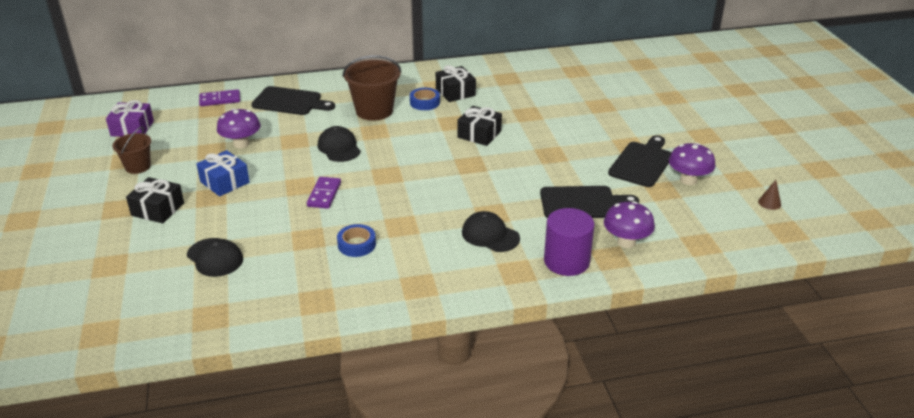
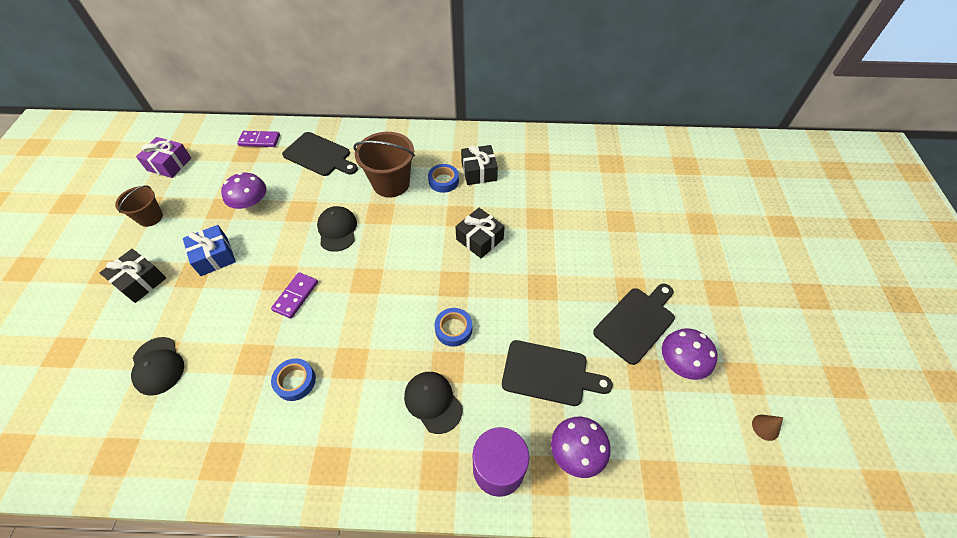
camera: 15 degrees right, 20 degrees up
none -> blue tape [434,308,472,347]

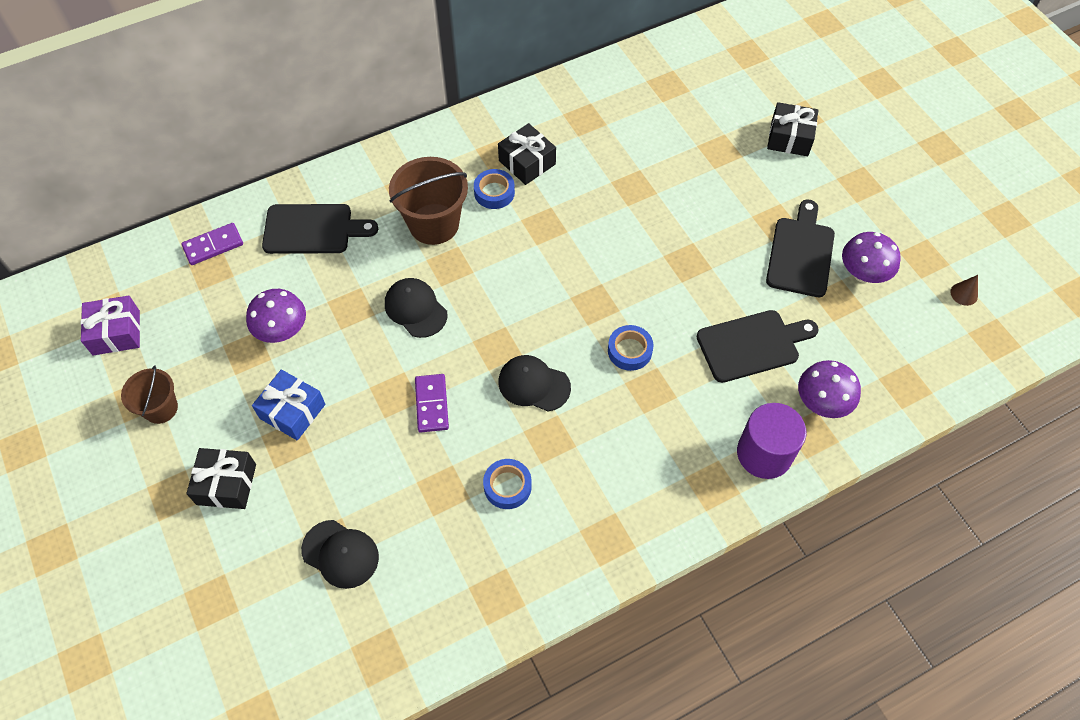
camera: 30 degrees left, 5 degrees up
black cap [404,372,463,434] -> black cap moved to [499,355,571,411]
black gift [455,208,505,258] -> black gift moved to [767,102,818,156]

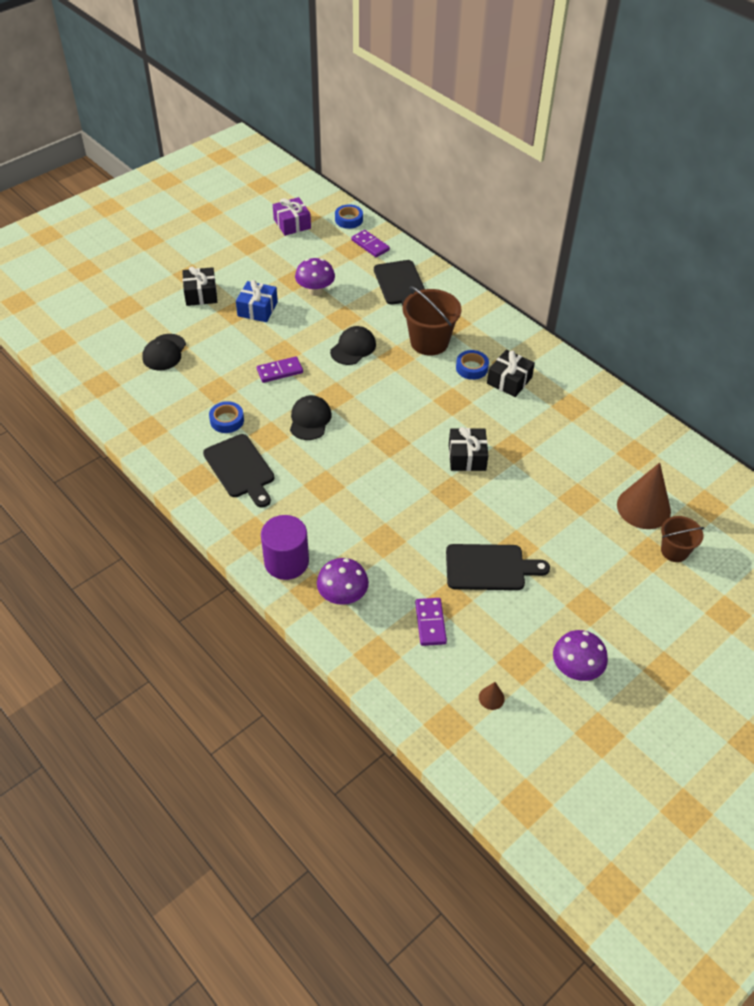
camera: 75 degrees right, 10 degrees down
brown bucket [121,365,178,424] -> brown bucket moved to [661,516,704,562]
blue tape [608,325,654,371] -> blue tape moved to [335,204,363,229]
black cutting board [696,310,819,383] -> black cutting board moved to [203,434,274,507]
black gift [767,102,818,156] -> black gift moved to [449,427,488,471]
purple mushroom [842,232,901,283] -> purple mushroom moved to [553,630,608,681]
none -> purple domino [415,598,447,646]
none -> brown cone [617,462,671,529]

